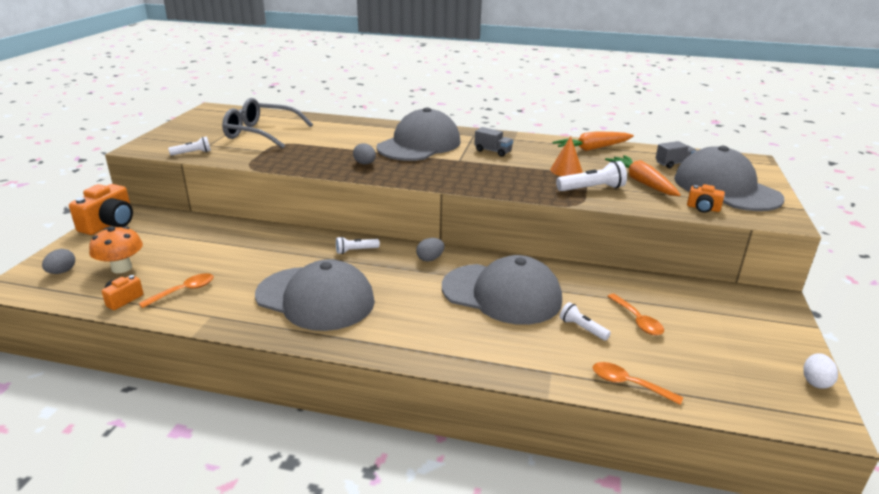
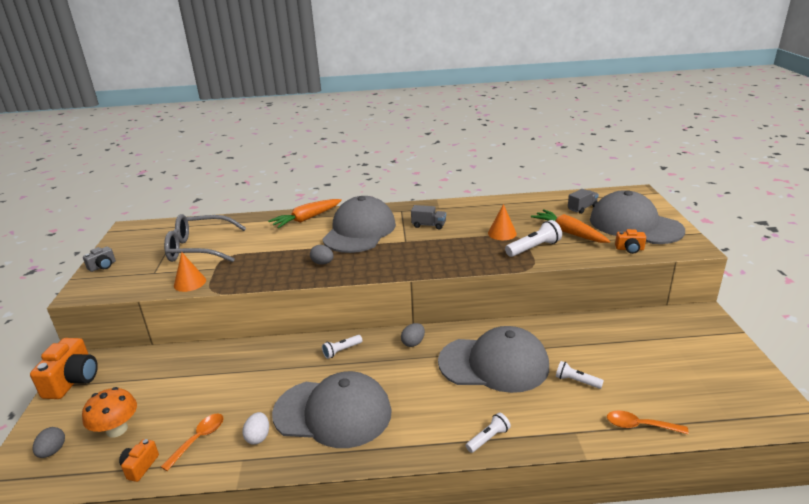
camera: 15 degrees left, 0 degrees up
white flashlight [168,137,211,156] -> white flashlight moved to [466,412,511,453]
orange carrot [552,132,634,151] -> orange carrot moved to [268,199,342,228]
orange spoon [607,294,664,335] -> none
white egg [803,353,838,389] -> white egg moved to [242,412,269,445]
none -> grey camera [83,246,116,272]
none -> orange cone [174,252,206,292]

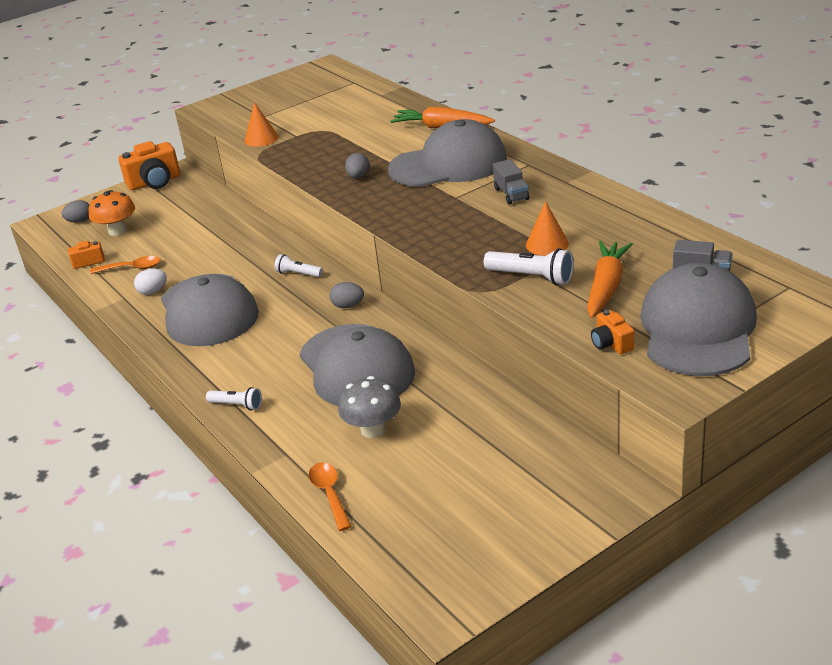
camera: 60 degrees right, 5 degrees up
grey camera [83,246,116,272] -> none
grey glasses [164,214,246,262] -> none
white flashlight [556,361,604,389] -> grey mushroom [338,376,401,438]

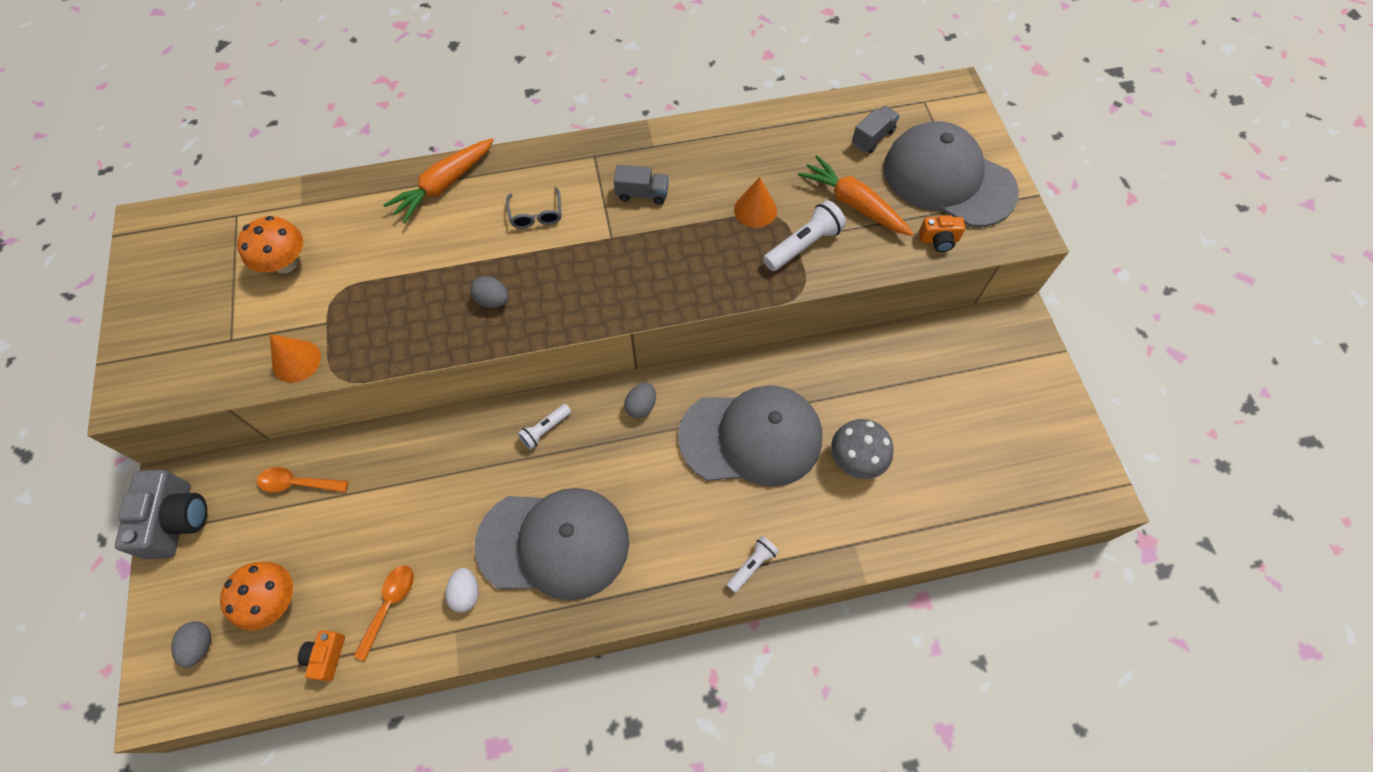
camera: 70 degrees left, 30 degrees up
orange camera [118,141,180,190] -> grey camera [115,470,207,559]
orange spoon [309,462,352,531] -> orange spoon moved to [257,467,349,493]
grey cap [388,119,507,187] -> grey glasses [506,187,562,229]
none -> orange mushroom [237,216,303,274]

